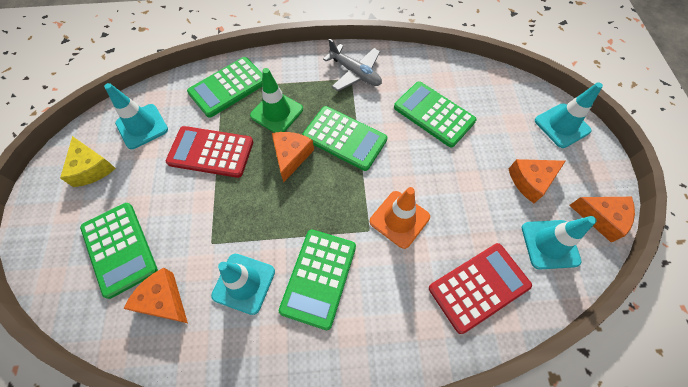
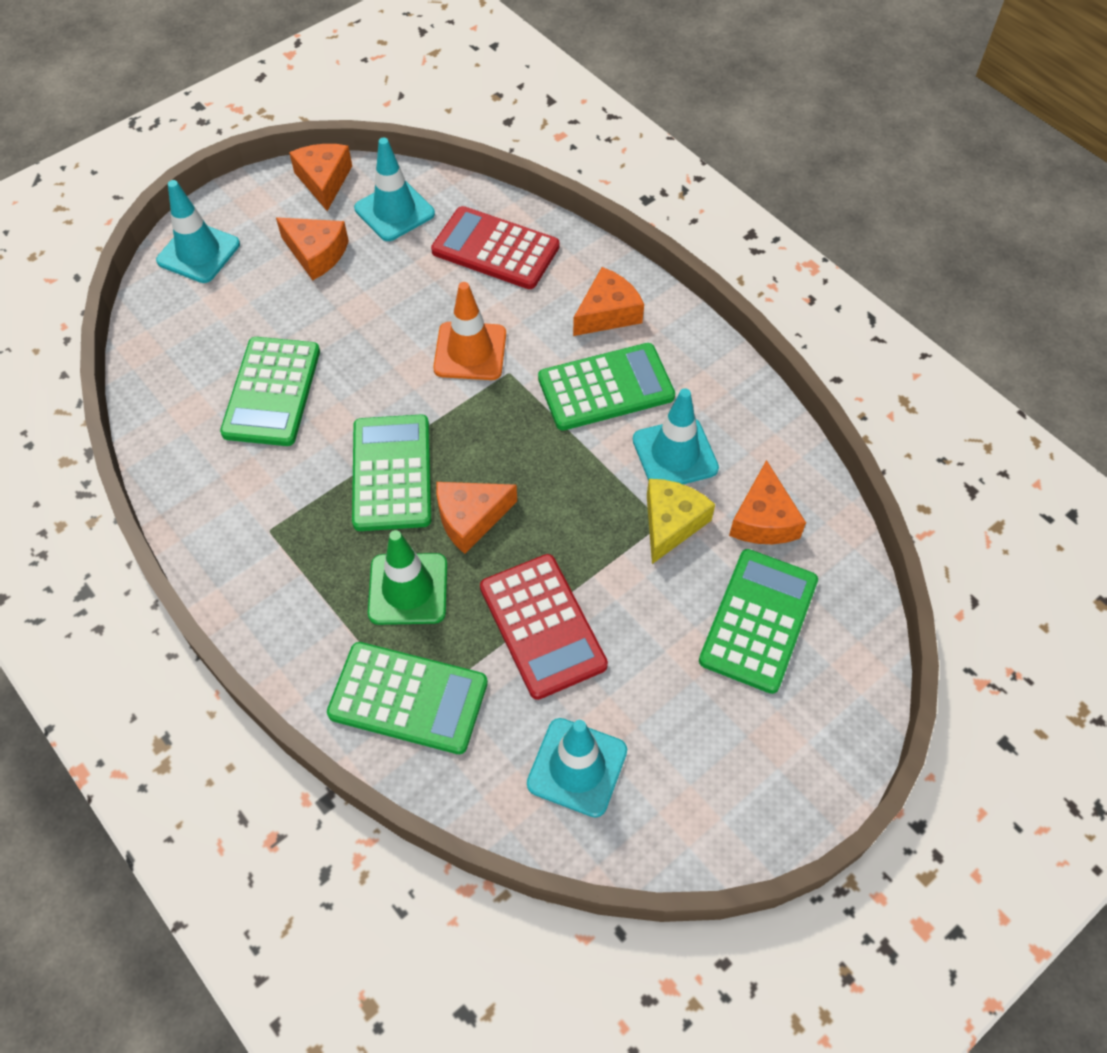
camera: 125 degrees left, 5 degrees down
yellow cheese [60,136,116,187] -> yellow cheese moved to [647,479,715,564]
grey plane [323,39,382,91] -> none
none -> orange cheese [573,267,644,336]

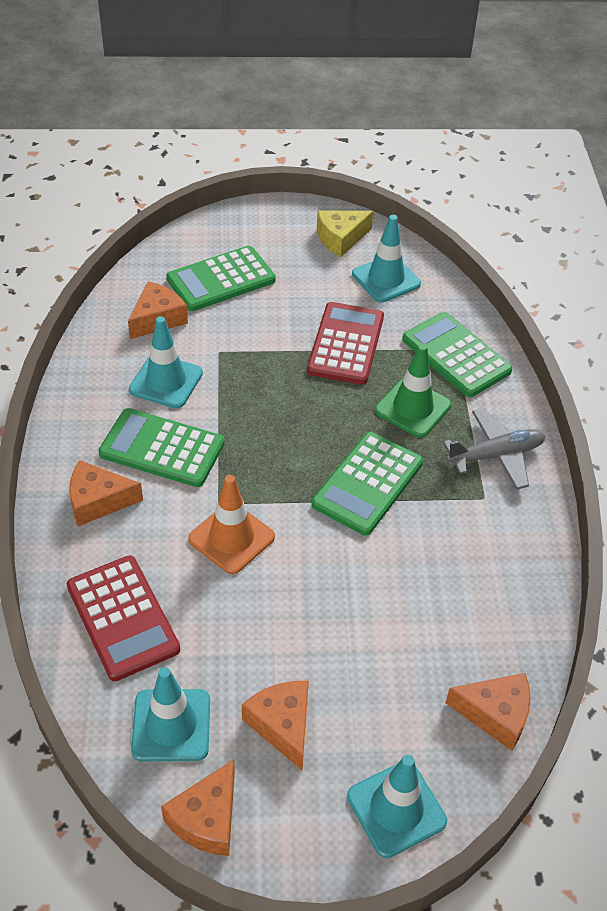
camera: 145 degrees left, 10 degrees down
green calculator [220,337,320,446] -> none
orange cheese [436,482,517,554] -> orange cheese moved to [445,673,530,751]
yellow cheese [647,479,715,564] -> yellow cheese moved to [317,211,373,257]
none -> grey plane [443,408,545,490]

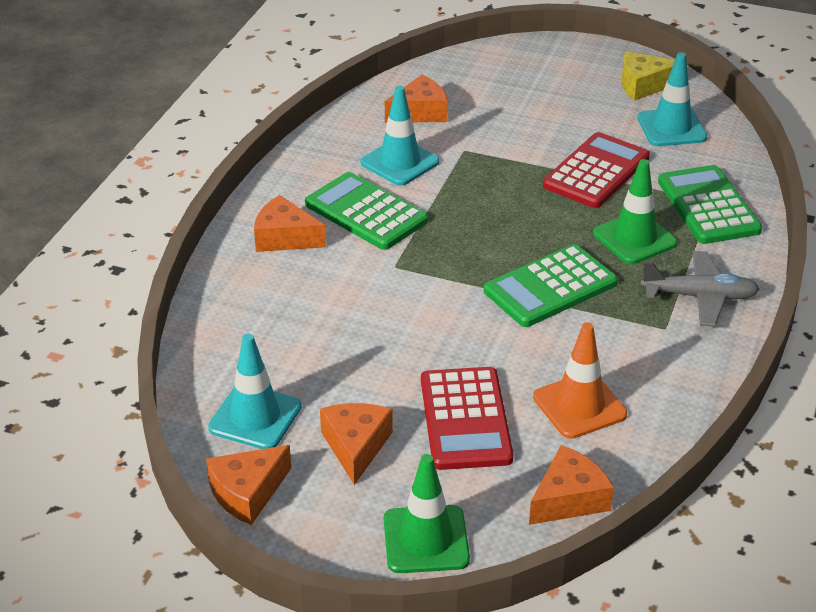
camera: 25 degrees right, 10 degrees down
red calculator [67,556,180,681] -> red calculator moved to [421,367,513,470]
green calculator [166,246,276,311] -> none
orange traffic cone [188,475,275,574] -> orange traffic cone moved to [533,322,627,439]
turquoise traffic cone [347,755,447,858] -> green traffic cone [384,454,470,573]
orange cheese [445,673,530,751] -> orange cheese turned 75 degrees counterclockwise [529,445,614,525]

